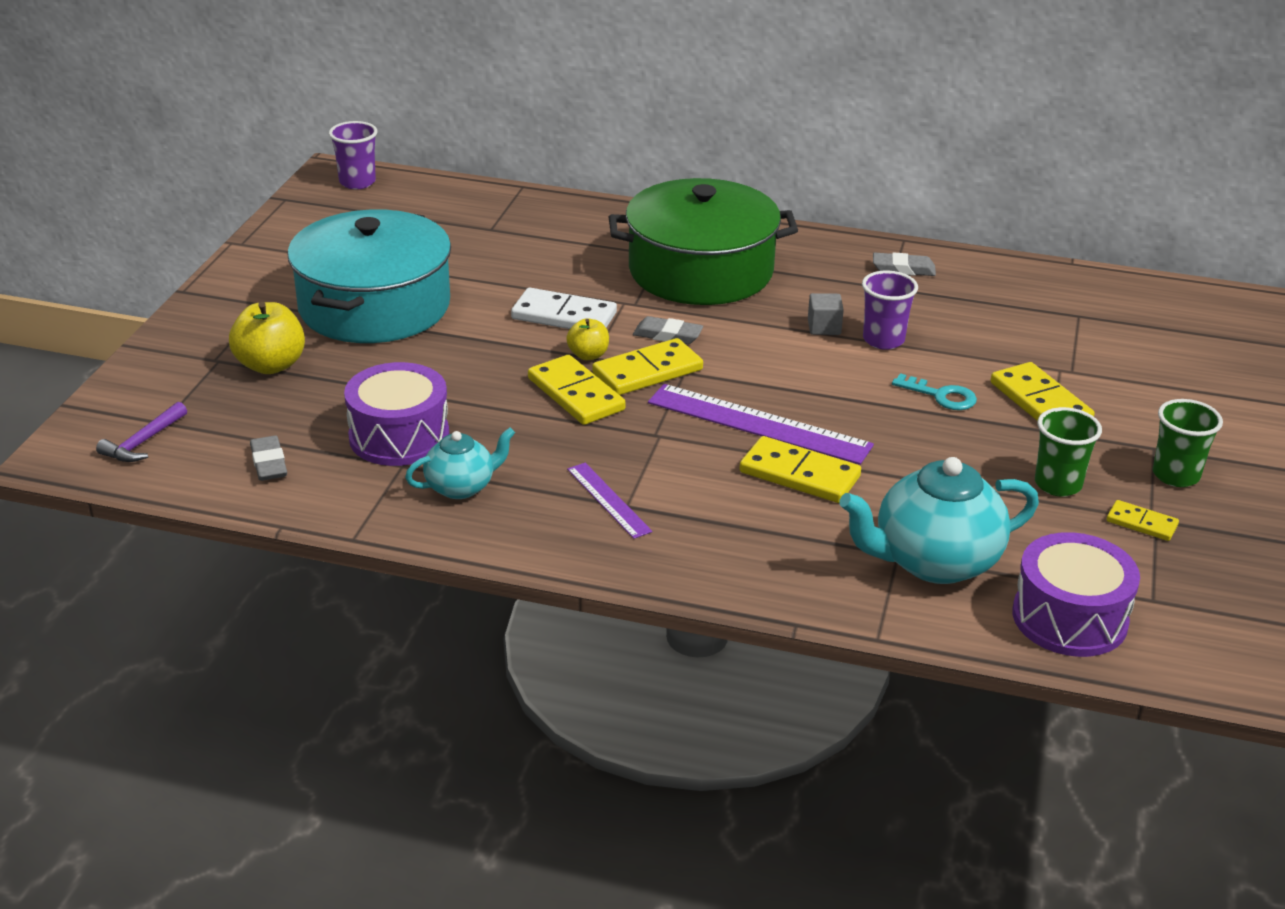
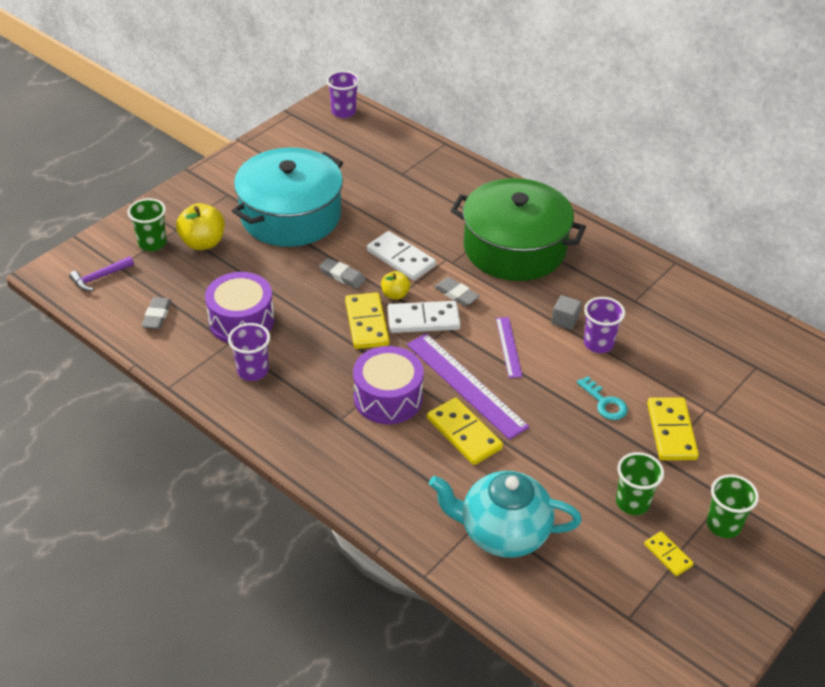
camera: 25 degrees right, 10 degrees up
turquoise teapot [405,428,515,499] -> purple cup [228,323,270,381]
purple ruler [567,463,652,539] -> purple ruler moved to [496,317,523,378]
yellow domino [592,338,703,395] -> white domino [388,301,461,333]
grey eraser [873,252,936,276] -> grey eraser moved to [319,258,366,289]
purple drum [1012,532,1140,657] -> purple drum moved to [353,346,424,424]
none -> green cup [127,198,167,251]

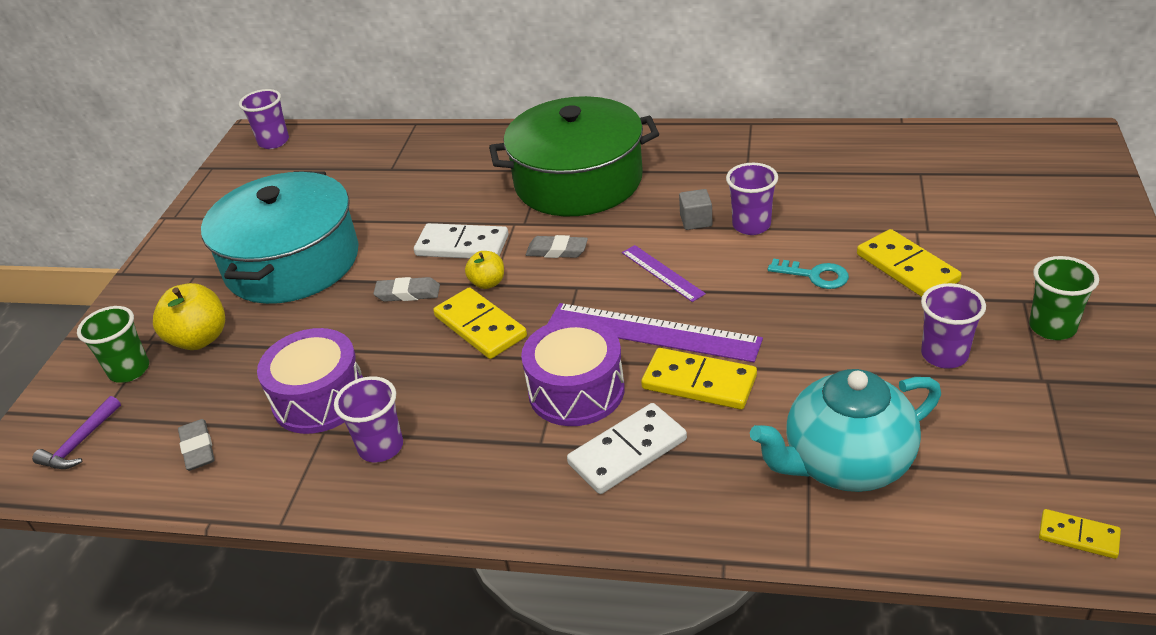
camera: 25 degrees left, 5 degrees down
white domino [388,301,461,333] -> white domino moved to [567,403,687,494]
green cup [616,452,664,515] -> purple cup [921,283,986,368]
yellow domino [644,531,694,576] -> yellow domino moved to [1039,509,1121,559]

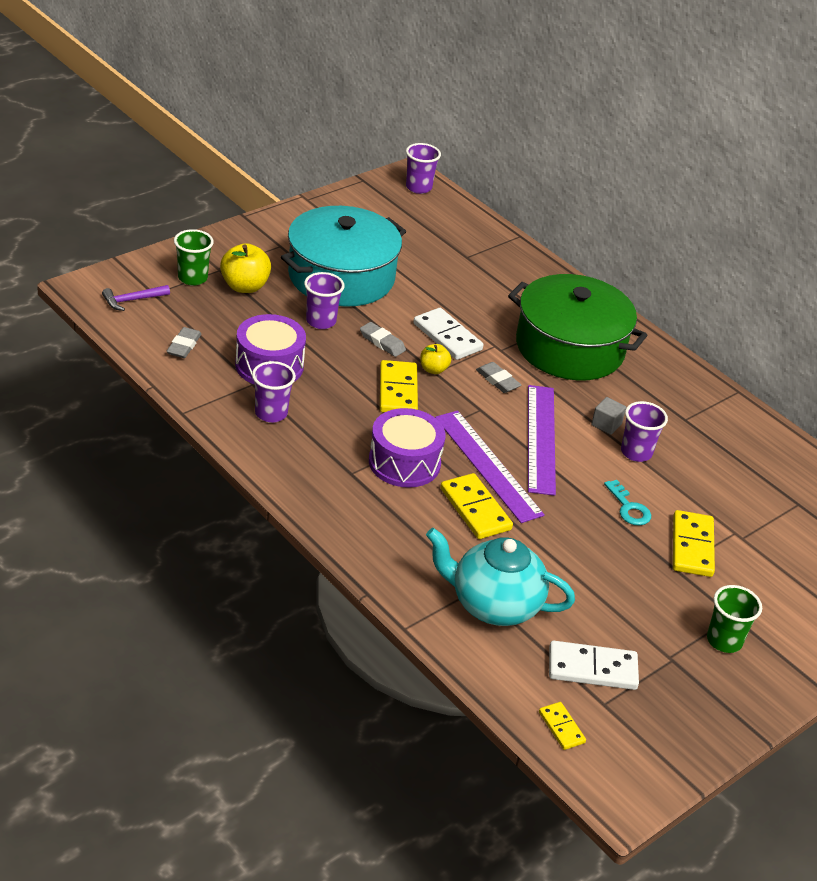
camera: 30 degrees right, 0 degrees up
white domino [567,403,687,494] -> white domino moved to [549,641,639,690]
purple ruler [622,245,706,302] -> purple ruler [528,385,556,496], size x1.86
purple cup [921,283,986,368] -> purple cup moved to [304,272,345,329]

